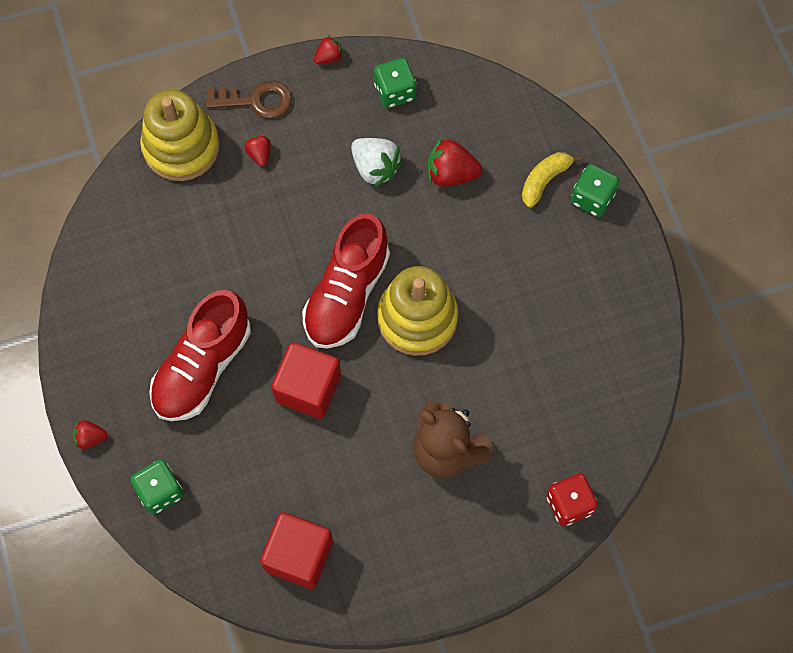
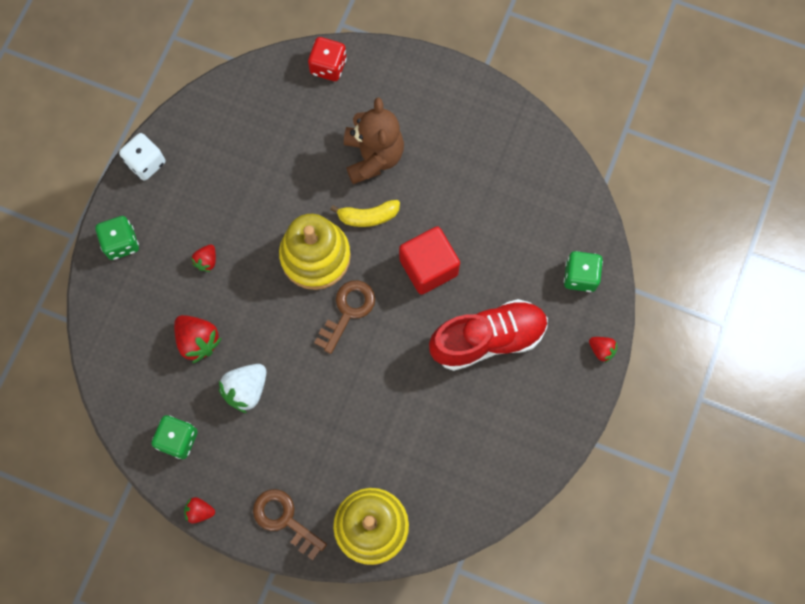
camera: 140 degrees left, 5 degrees up
red strawberry [244,135,271,166] -> red strawberry moved to [191,244,216,272]
red cube [260,512,333,589] -> none
red shoe [302,213,390,349] -> brown key [314,280,375,354]
white strawberry [351,138,403,187] -> white strawberry turned 135 degrees counterclockwise [219,364,266,413]
yellow banana [522,152,582,208] -> yellow banana moved to [330,200,400,227]
none -> white dice [119,133,165,181]

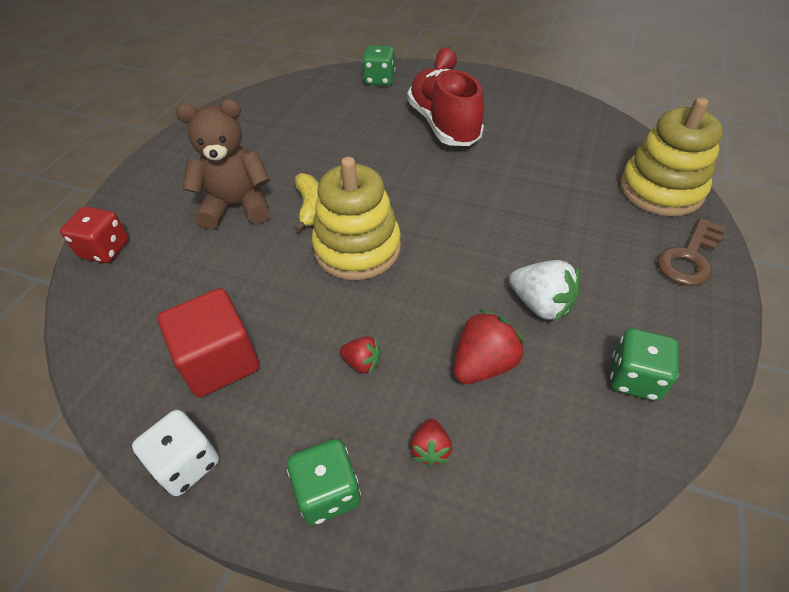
camera: 90 degrees left, 25 degrees down
red strawberry [184,497,215,524] -> red strawberry moved to [410,419,452,467]
brown key [314,280,375,354] -> none
red cube [399,226,460,295] -> red cube moved to [157,288,260,398]

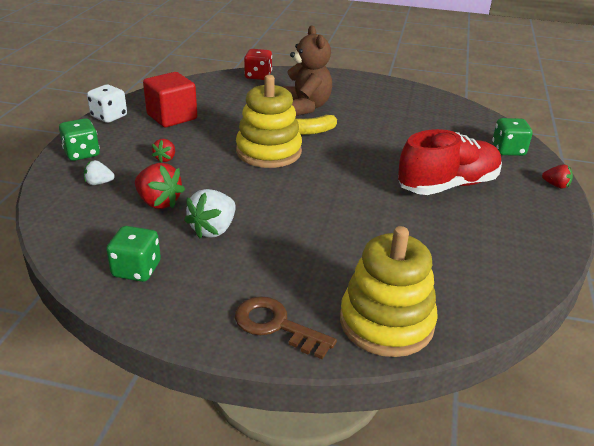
camera: 80 degrees right, 15 degrees down
red strawberry [410,419,452,467] -> white strawberry [84,160,115,185]

